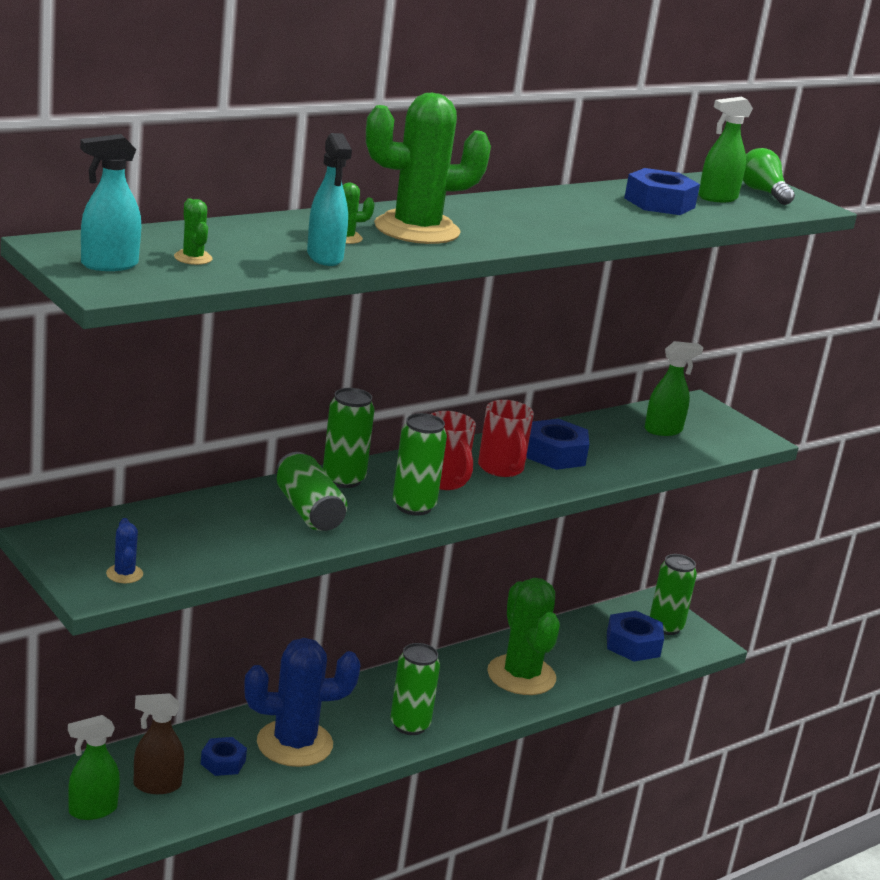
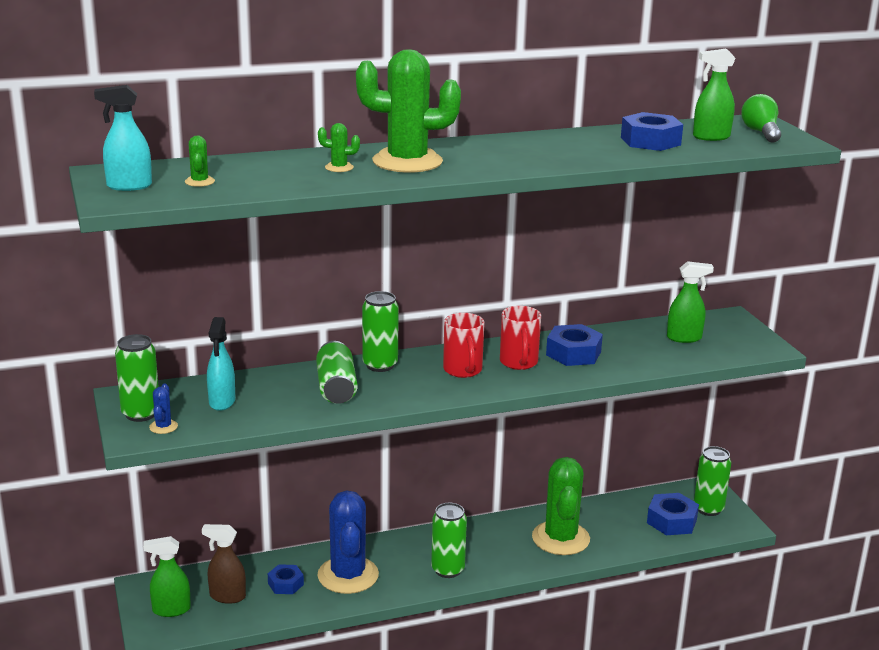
camera: 20 degrees right, 0 degrees up
blue cactus [244,638,361,767] -> blue cactus turned 75 degrees clockwise [317,491,379,594]
turquoise spray bottle [307,133,352,266] -> turquoise spray bottle moved to [207,317,235,411]
green can [393,413,447,516] -> green can moved to [115,334,159,422]

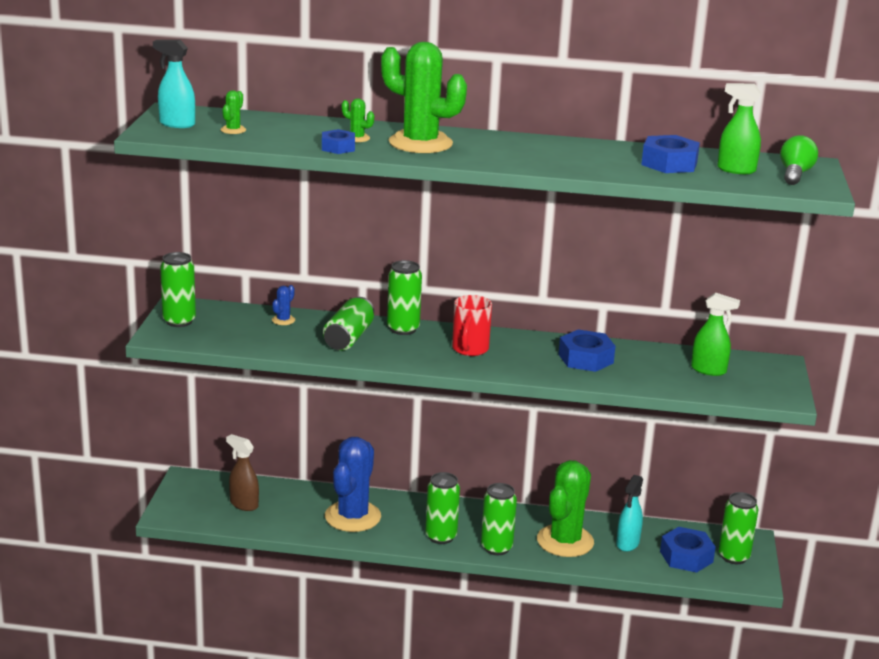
camera: 25 degrees right, 0 degrees up
green spray bottle [143,536,191,617] -> none
blue cactus [149,384,178,434] -> blue cactus moved to [272,285,295,325]
turquoise spray bottle [207,317,235,411] -> turquoise spray bottle moved to [616,475,643,552]
blue nut [268,564,304,594] -> blue nut moved to [322,129,355,154]
red mug [500,306,541,370] -> none
none -> green can [481,483,517,555]

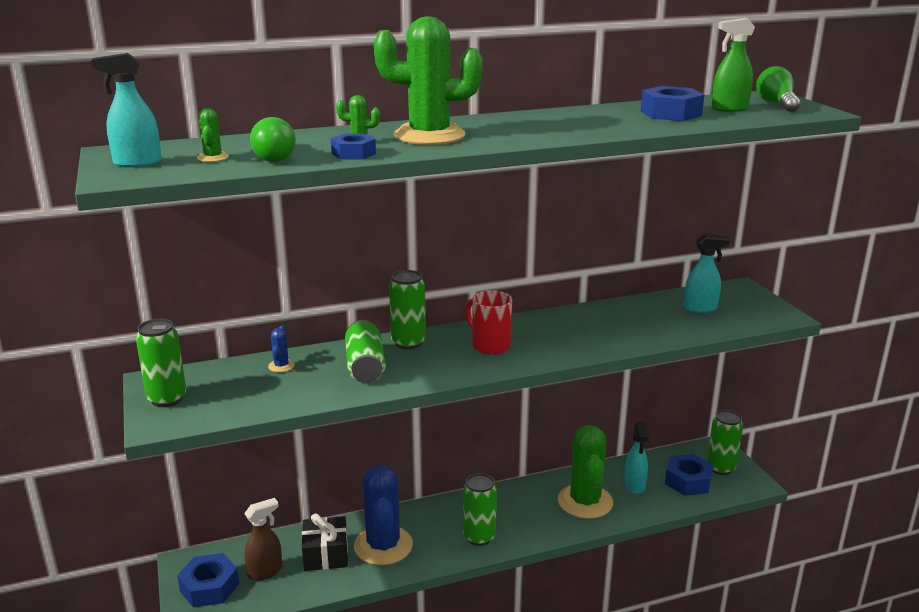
camera: 25 degrees left, 0 degrees up
brown spray bottle [226,434,259,511] -> brown spray bottle turned 135 degrees clockwise [244,498,282,581]
red mug [452,295,492,356] -> red mug turned 150 degrees clockwise [465,291,512,355]
green can [481,483,517,555] -> none
blue nut [558,329,616,372] -> blue nut moved to [177,553,239,607]
green spray bottle [691,293,740,376] -> turquoise spray bottle [684,234,730,313]
none -> green light bulb [250,117,296,162]
none -> black gift [302,513,348,571]

